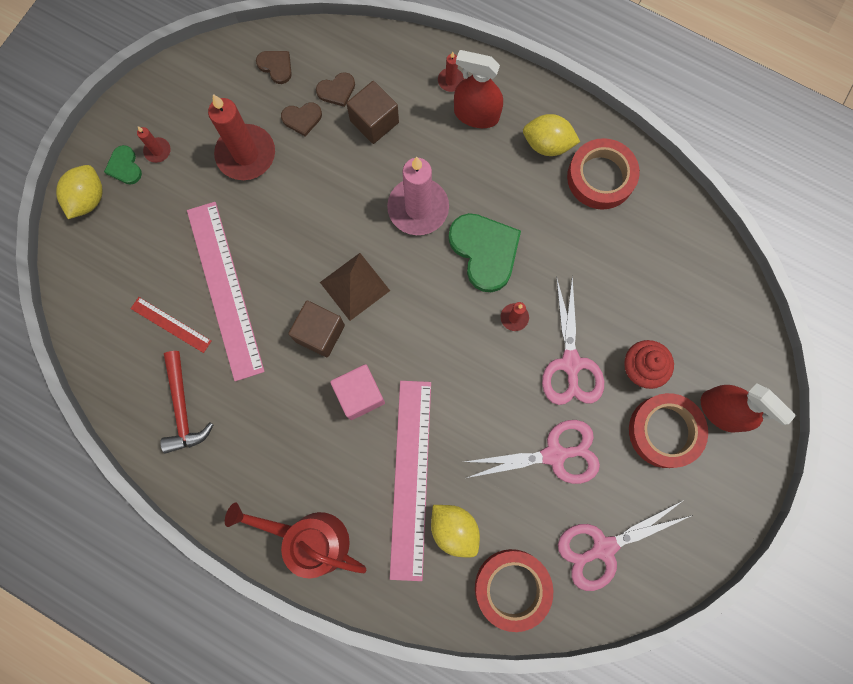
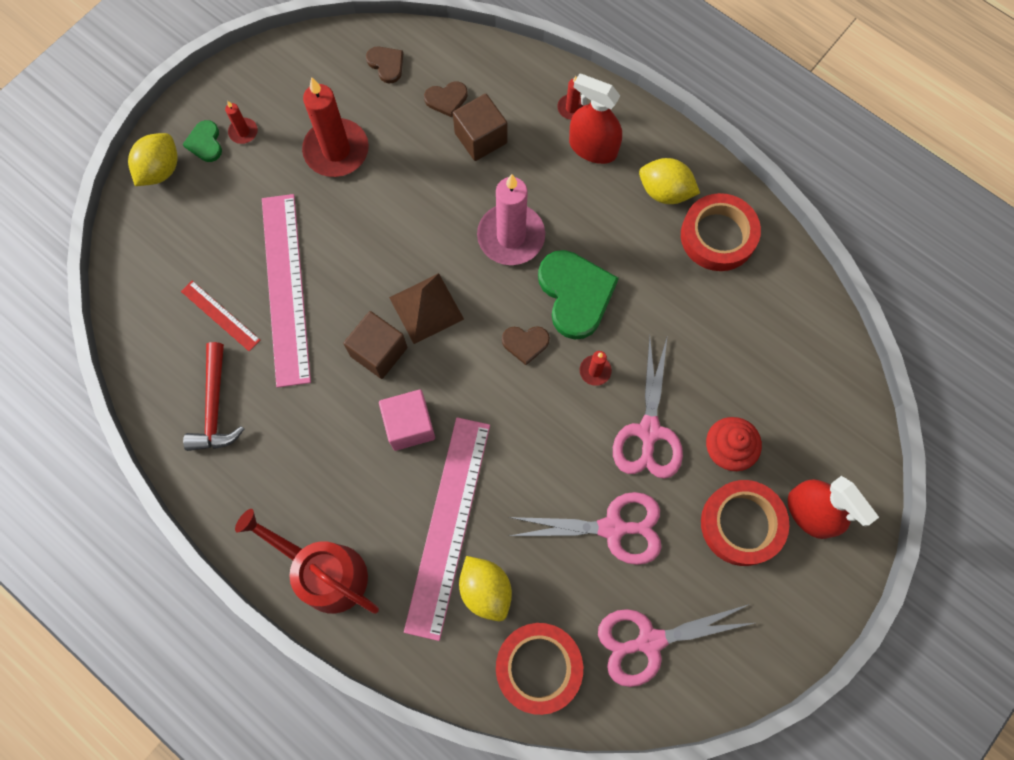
camera: 10 degrees right, 5 degrees down
brown heart [281,102,322,136] -> brown heart moved to [502,326,550,365]

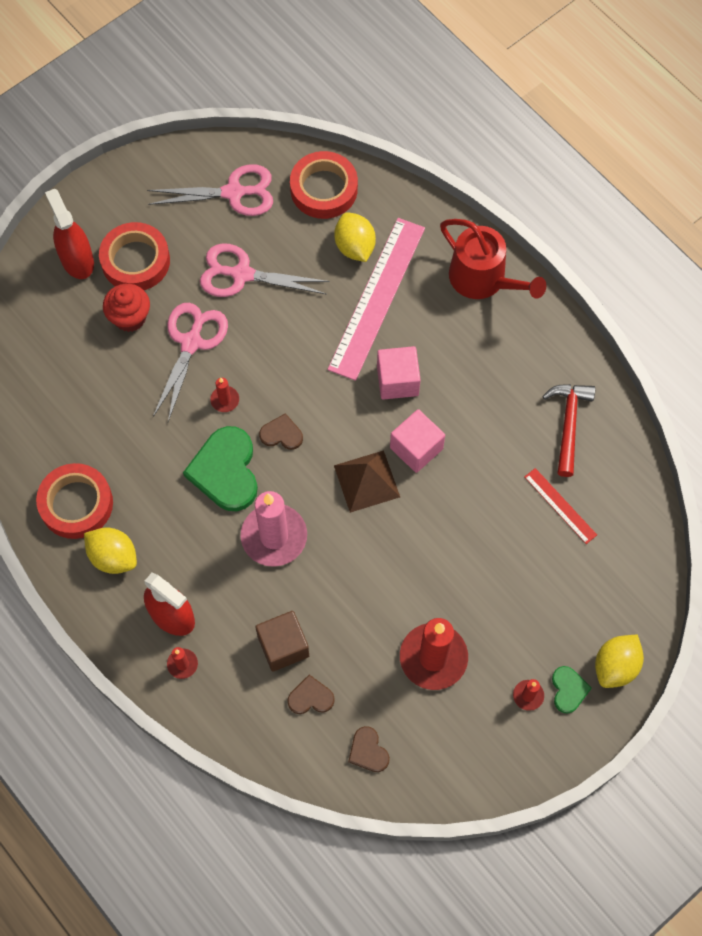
camera: 170 degrees left, 5 degrees down
pink ruler [262,194,311,388] -> none
brown cube [343,311,407,379] -> pink cube [390,409,445,473]

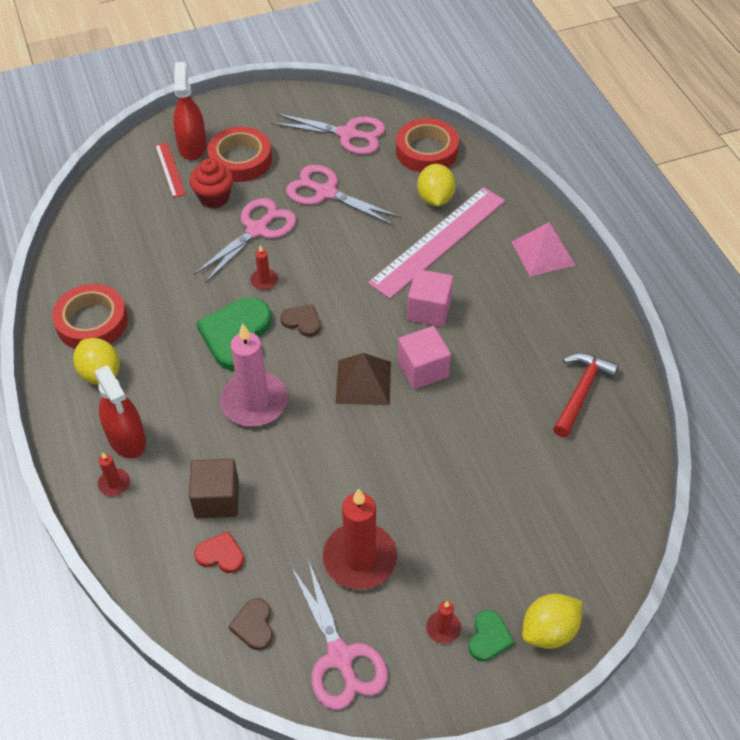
camera: 20 degrees right, 15 degrees down
brown heart [287,675,335,714] -> red heart [194,531,244,573]
red watering can [440,219,546,299] -> pink pyramid [512,222,575,277]
red ruler [524,468,597,544] -> red ruler moved to [155,142,186,198]
none -> pink scissors [291,559,388,710]

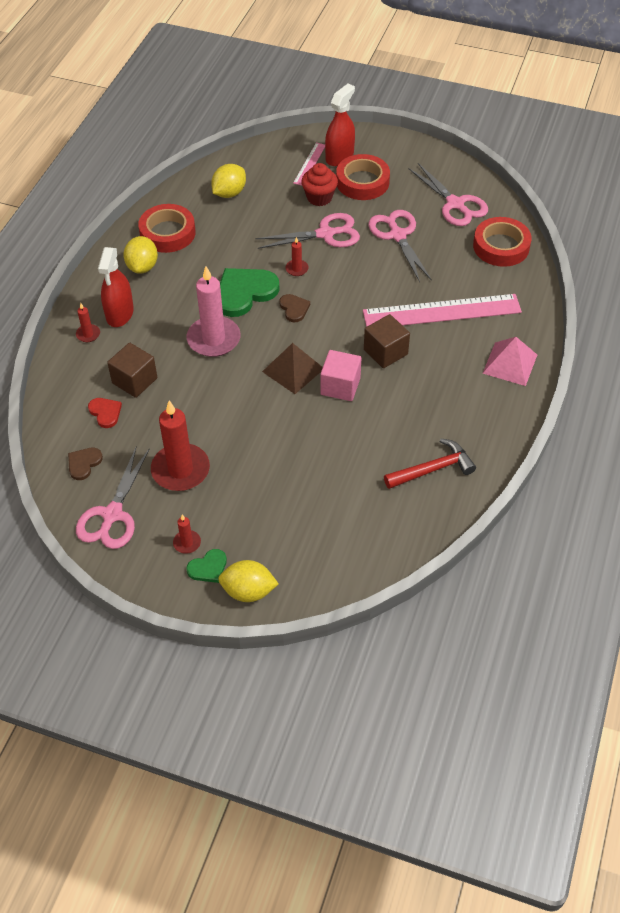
camera: 40 degrees right, 0 degrees up
red ruler [155,142,186,198] -> pink ruler [293,143,325,186]
pink cube [407,269,453,327] -> brown cube [364,314,410,368]
yellow lemon [417,164,456,206] -> yellow lemon moved to [211,164,246,198]

